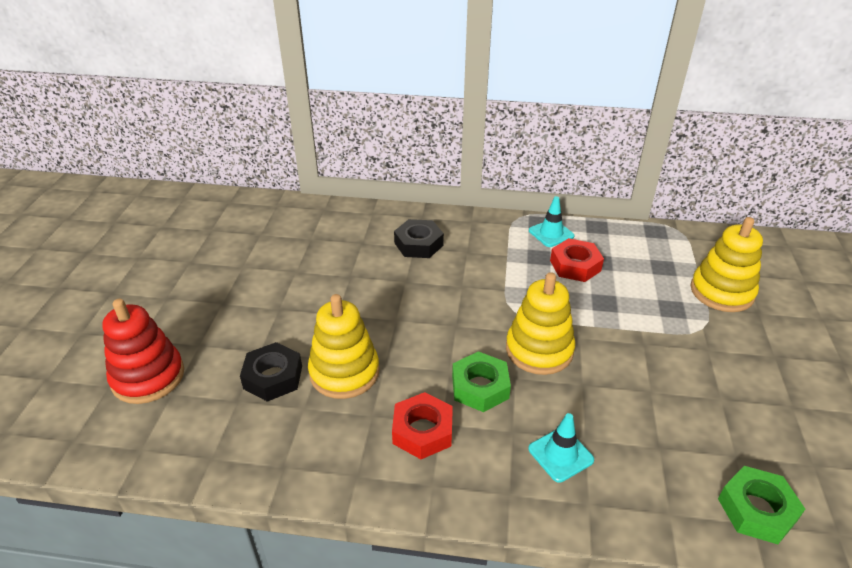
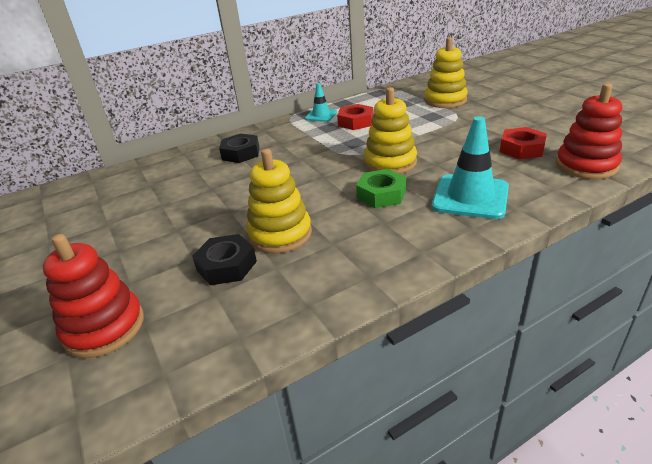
camera: 35 degrees left, 5 degrees down
red nut [392,392,453,459] -> red nut moved to [500,127,547,159]
turquoise traffic cone [528,413,594,483] -> turquoise traffic cone [432,116,509,219], size x1.77
green nut [718,466,805,544] -> red stacking toy [556,83,622,179]

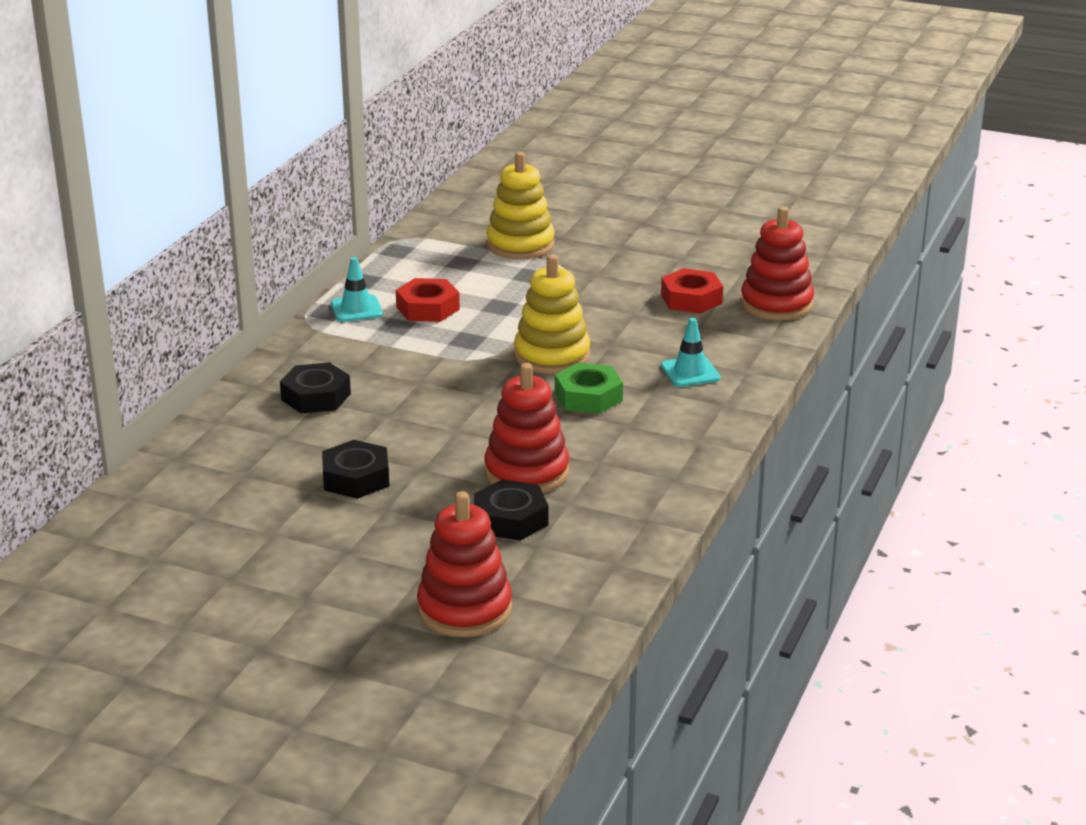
camera: 40 degrees left, 5 degrees down
yellow stacking toy [246,149,312,253] -> red stacking toy [485,363,569,493]
turquoise traffic cone [432,116,509,219] -> turquoise traffic cone [661,318,720,387], size x0.56
none -> black nut [322,440,389,499]

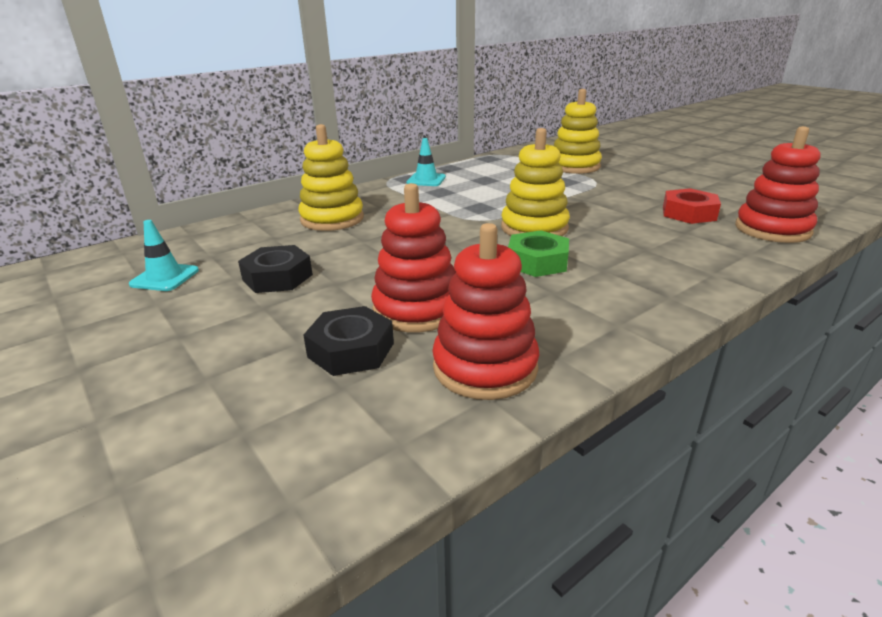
camera: 30 degrees right, 0 degrees up
black nut [280,362,351,413] -> yellow stacking toy [298,124,364,231]
red nut [396,278,460,322] -> none
red stacking toy [417,491,512,637] -> red stacking toy moved to [432,223,539,400]
turquoise traffic cone [661,318,720,387] -> turquoise traffic cone moved to [129,220,199,291]

